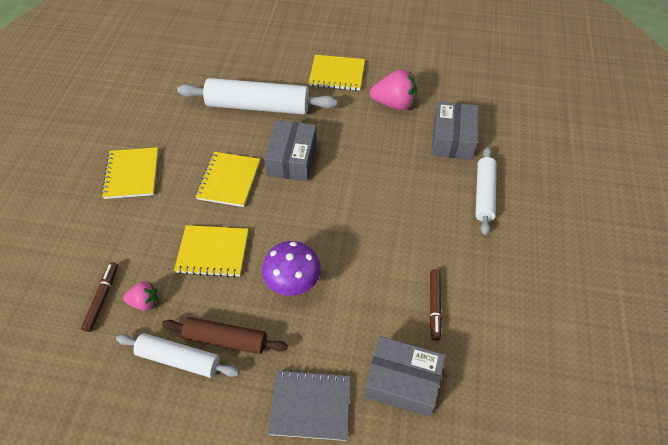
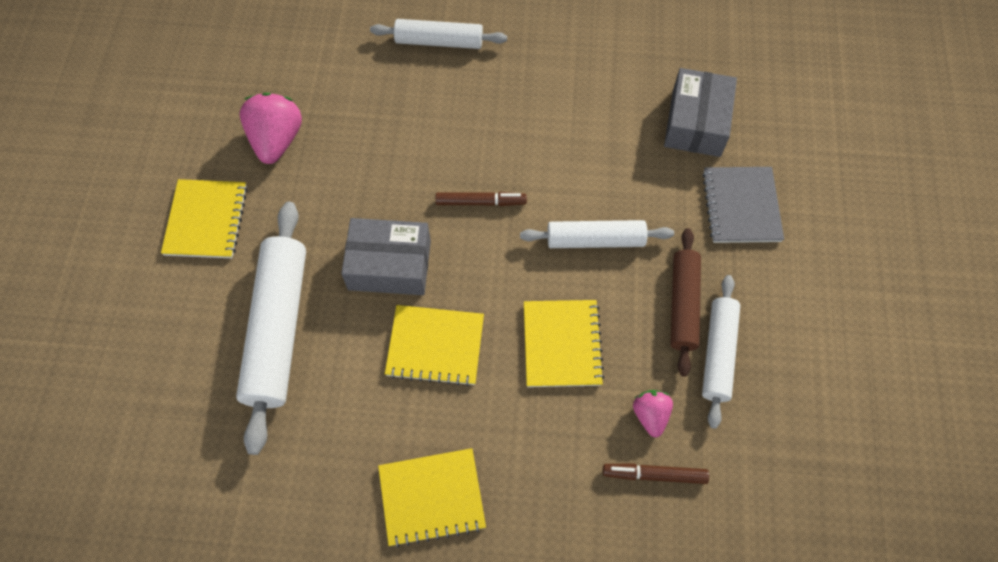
camera: 95 degrees left, 10 degrees up
purple mushroom [262,241,321,296] -> white rolling pin [520,220,674,248]
brown marker [430,269,442,341] -> brown marker moved to [435,192,527,206]
grey box [431,101,478,160] -> none

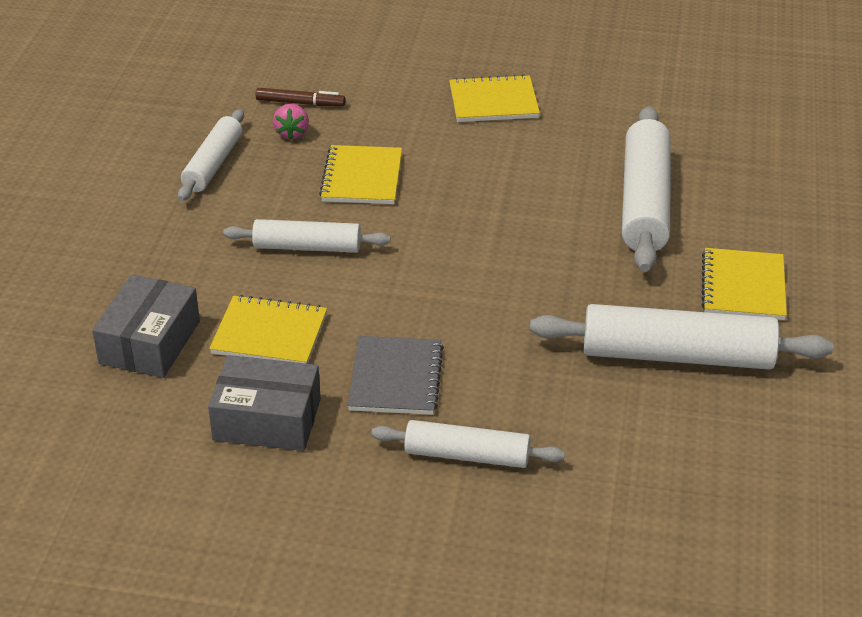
camera: 175 degrees left, 25 degrees down
pink strawberry [240,93,302,164] -> white rolling pin [530,304,833,370]
grey box [341,218,431,295] -> grey box moved to [208,355,321,451]
yellow notebook [385,305,484,386] -> yellow notebook moved to [209,295,327,364]
brown marker [435,192,527,206] -> none
brown rolling pin [670,228,701,377] -> none
grey notebook [702,167,784,243] -> grey notebook moved to [348,336,444,415]

